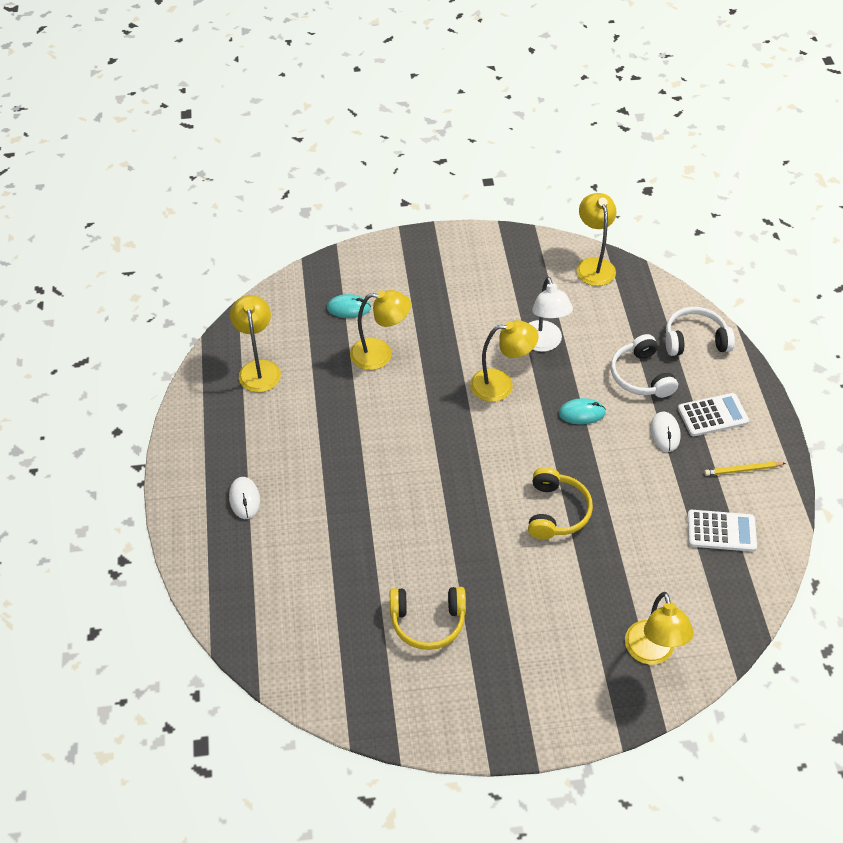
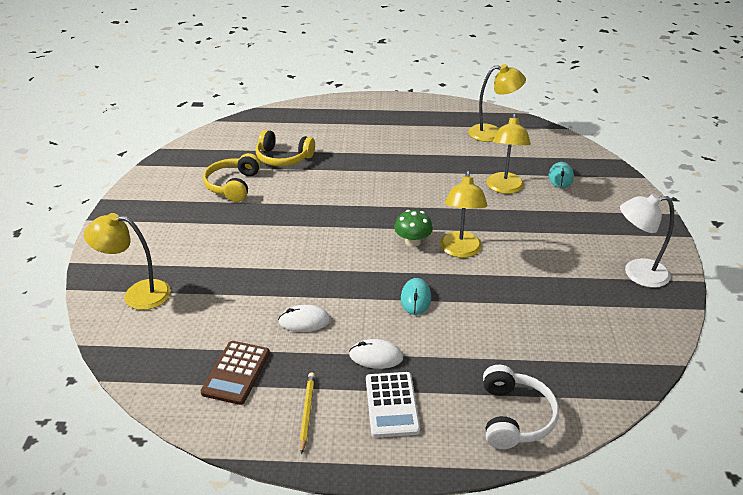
camera: 100 degrees right, 15 degrees down
white mouse [229,477,260,519] -> white mouse moved to [278,305,330,332]
yellow headphones [528,467,593,539] -> yellow headphones moved to [256,130,315,166]
white lamp [529,277,573,352] -> white lamp moved to [620,193,674,288]
yellow lamp [576,193,617,286] -> none
white headphones [611,334,678,398] -> none
white calculator [687,510,757,552] -> brown calculator [201,341,270,405]
none -> green mushroom [394,210,433,247]

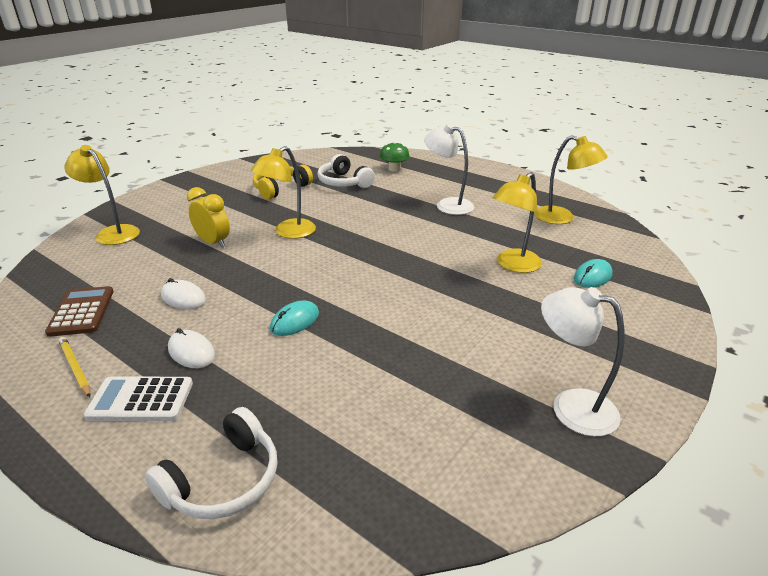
camera: 35 degrees right, 5 degrees down
brown calculator [201,341,270,405] -> brown calculator turned 120 degrees clockwise [45,286,114,337]
yellow headphones [256,130,315,166] -> white headphones [317,154,375,188]
yellow pencil [299,372,315,455] -> yellow pencil turned 75 degrees counterclockwise [58,337,90,397]
white calculator [366,372,420,438] -> white calculator turned 60 degrees clockwise [84,376,193,421]
green mushroom [394,210,433,247] -> green mushroom moved to [380,141,410,172]
yellow lamp [440,171,487,258] -> yellow lamp moved to [251,146,316,239]
none -> yellow clock [187,187,230,248]
none -> white lamp [424,123,474,215]

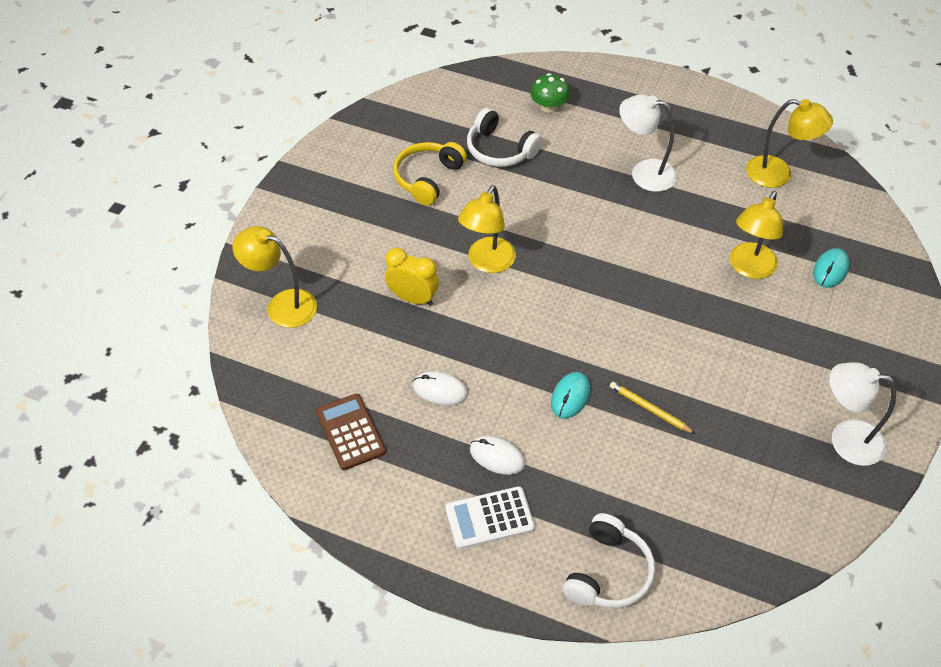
camera: 15 degrees left, 20 degrees up
yellow pencil [58,337,90,397] -> yellow pencil moved to [610,382,695,434]

